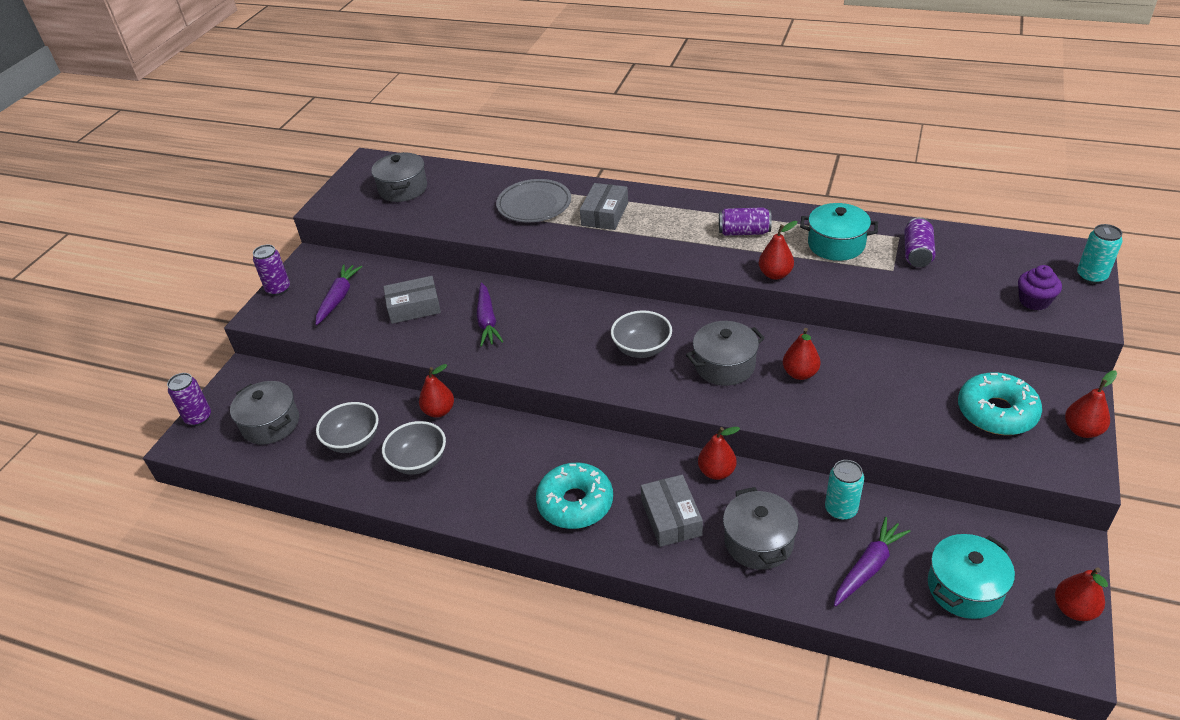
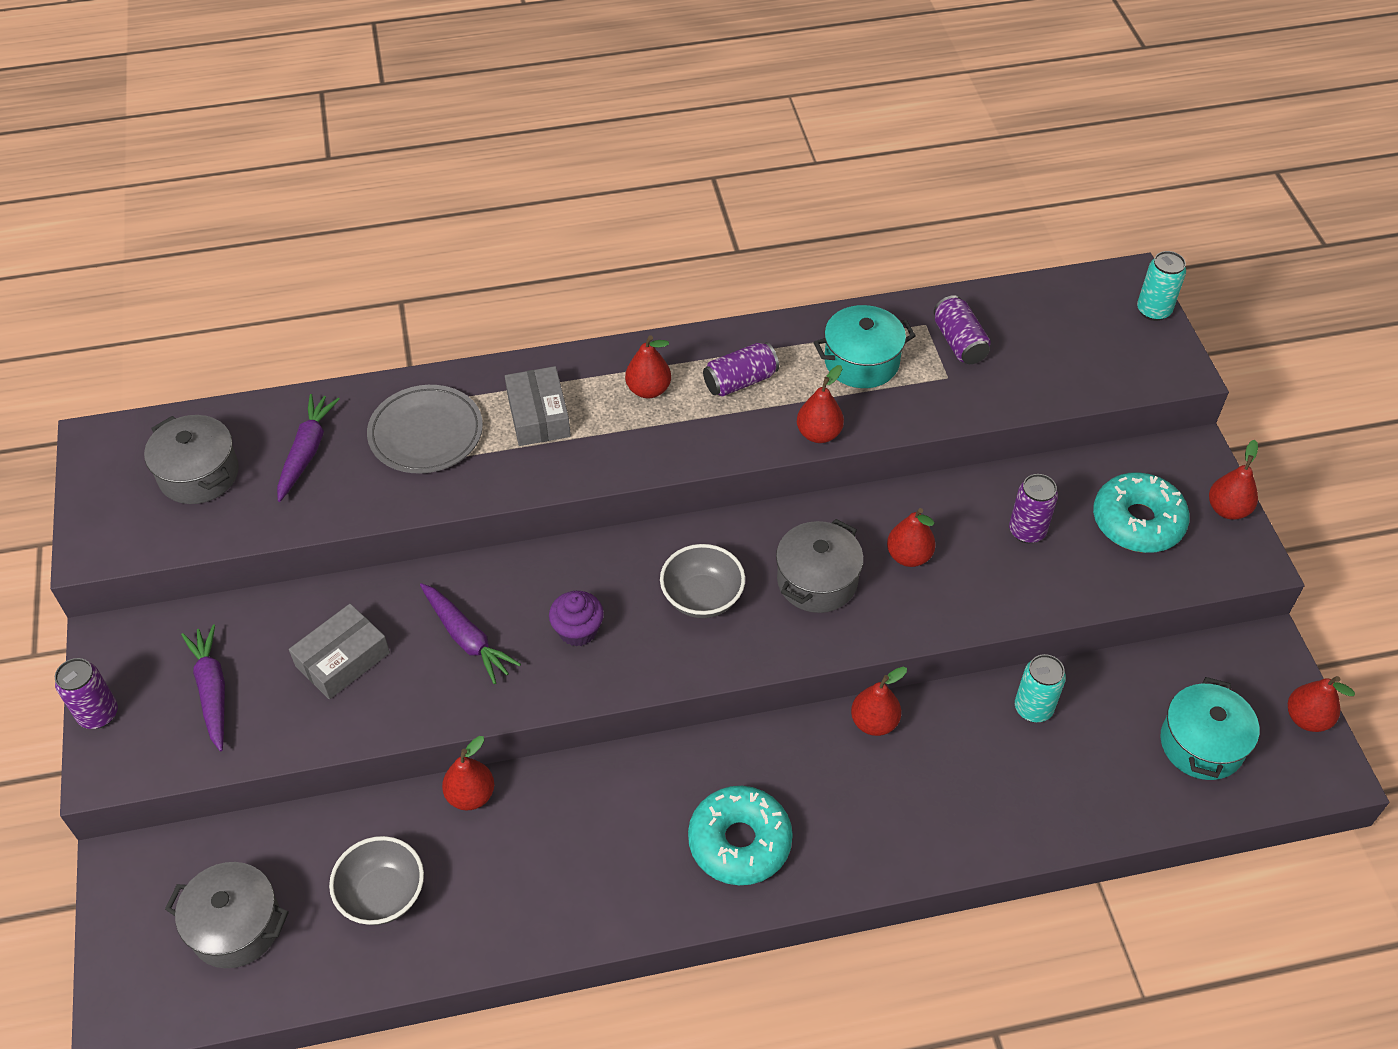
camera: 35 degrees left, 10 degrees up
purple can [167,373,211,426] -> purple can moved to [1009,474,1058,543]
grey bowl [382,421,446,475] -> none
grey box [641,475,703,547] -> none
grey pot [723,487,799,570] -> none
purple carrot [834,517,911,607] -> purple carrot moved to [277,394,340,502]
purple cupcake [1018,265,1062,310] -> purple cupcake moved to [549,591,604,647]
none -> red pear [625,335,671,399]

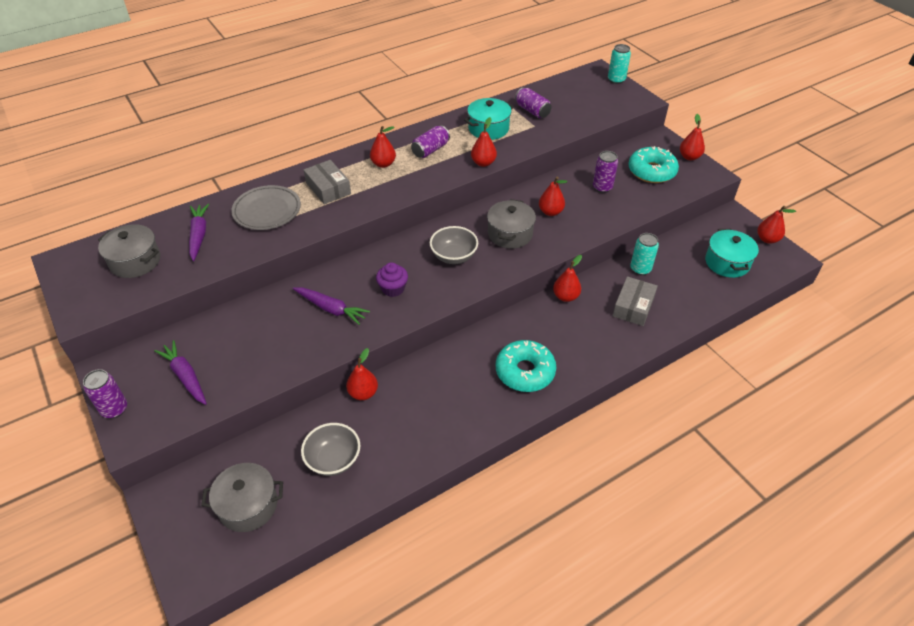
camera: 20 degrees left, 5 degrees down
grey box [289,604,390,699] -> grey box moved to [613,276,658,326]

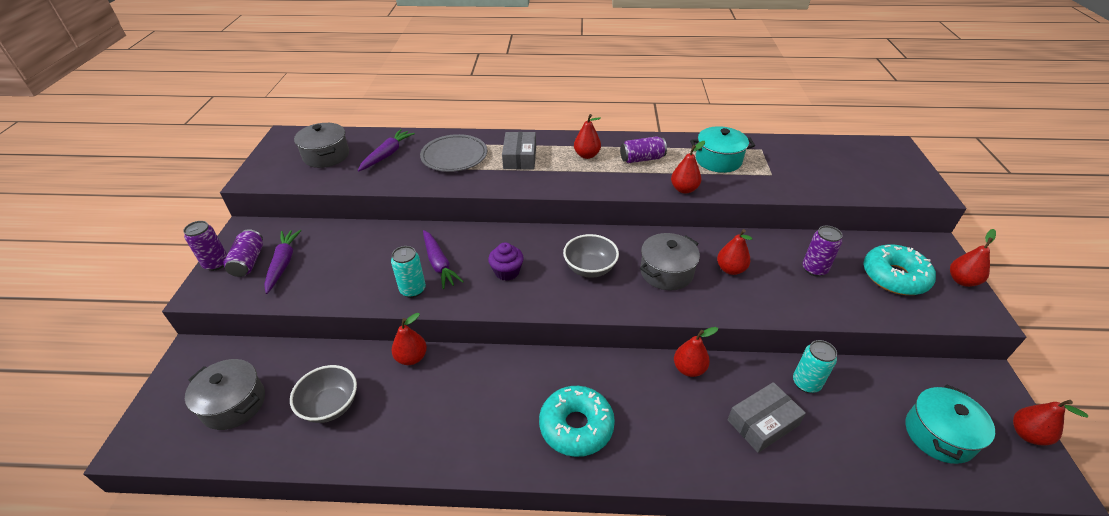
camera: 35 degrees right, 5 degrees down
purple can [515,87,551,118] -> purple can moved to [223,229,263,277]
turquoise can [608,44,631,84] -> turquoise can moved to [391,246,426,298]

